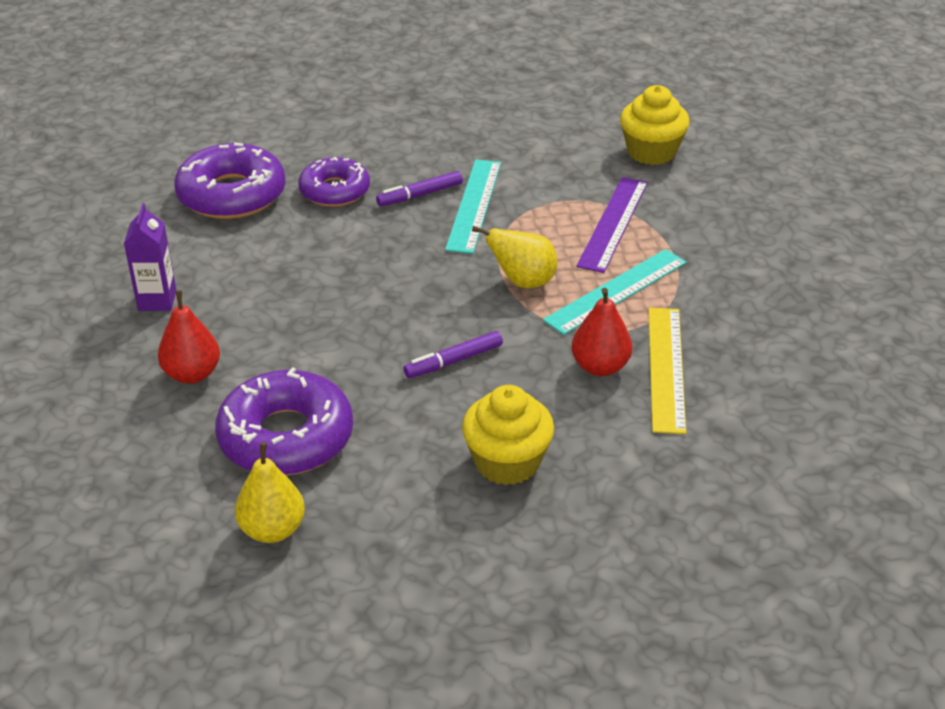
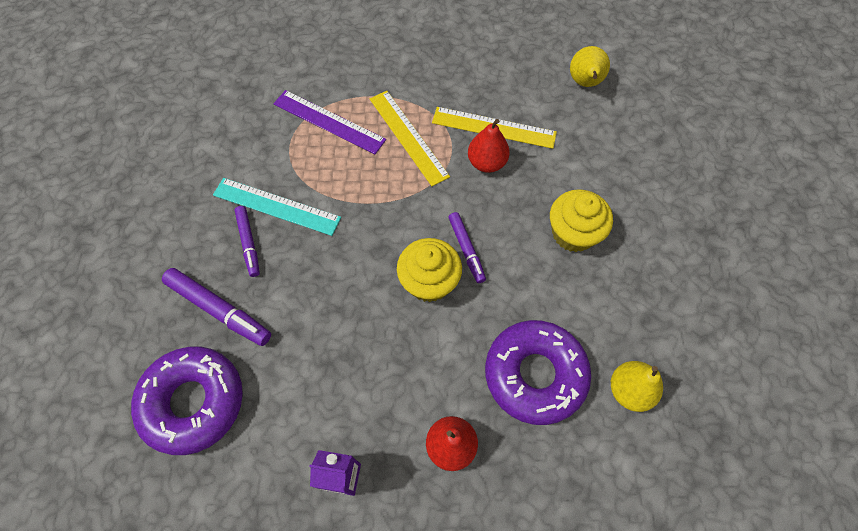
camera: 80 degrees left, 25 degrees up
purple donut [298,157,370,207] -> purple marker [162,268,271,346]
yellow pear [472,226,557,288] -> yellow pear moved to [570,46,610,87]
turquoise ruler [543,249,687,335] -> yellow ruler [370,91,450,186]
yellow cupcake [620,85,690,165] -> yellow cupcake moved to [397,238,462,302]

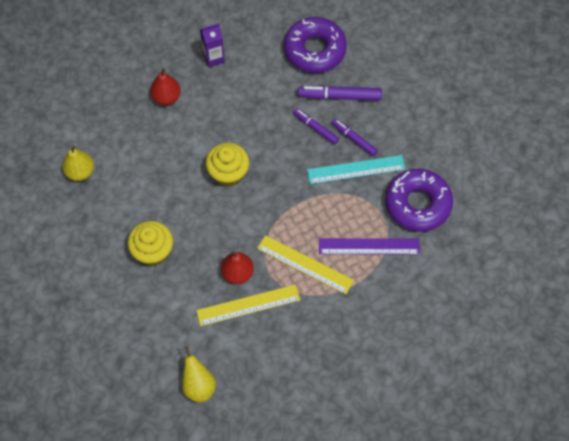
camera: 150 degrees right, 0 degrees up
purple marker [448,212,486,283] -> purple marker moved to [293,108,339,145]
purple donut [485,320,591,425] -> purple donut moved to [385,169,453,232]

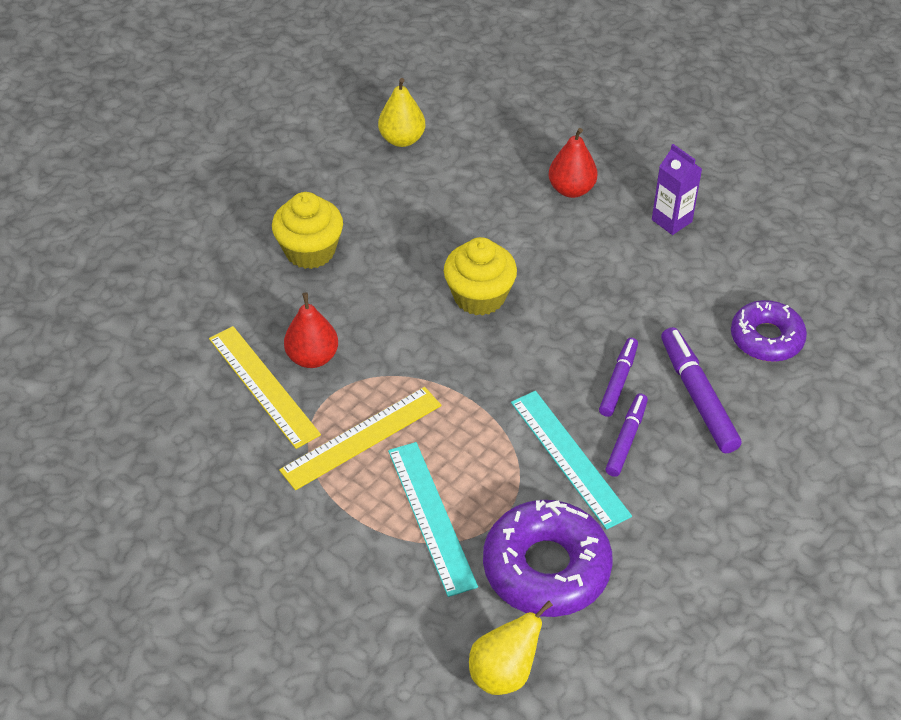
camera: 70 degrees right, 15 degrees down
yellow pear [182,346,216,403] -> yellow pear moved to [469,600,553,695]
yellow ruler [257,235,354,294] -> yellow ruler turned 45 degrees clockwise [279,387,441,490]
purple donut [284,17,347,73] -> purple donut [731,300,807,362], size x0.66
purple ruler [319,238,420,255] -> turquoise ruler [388,442,478,597]

